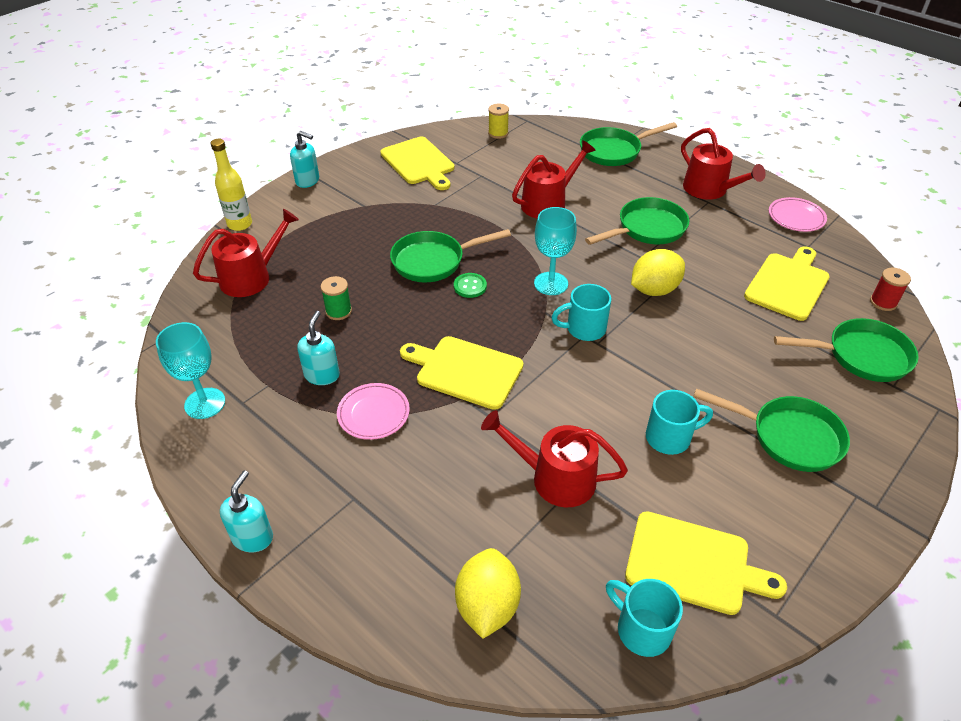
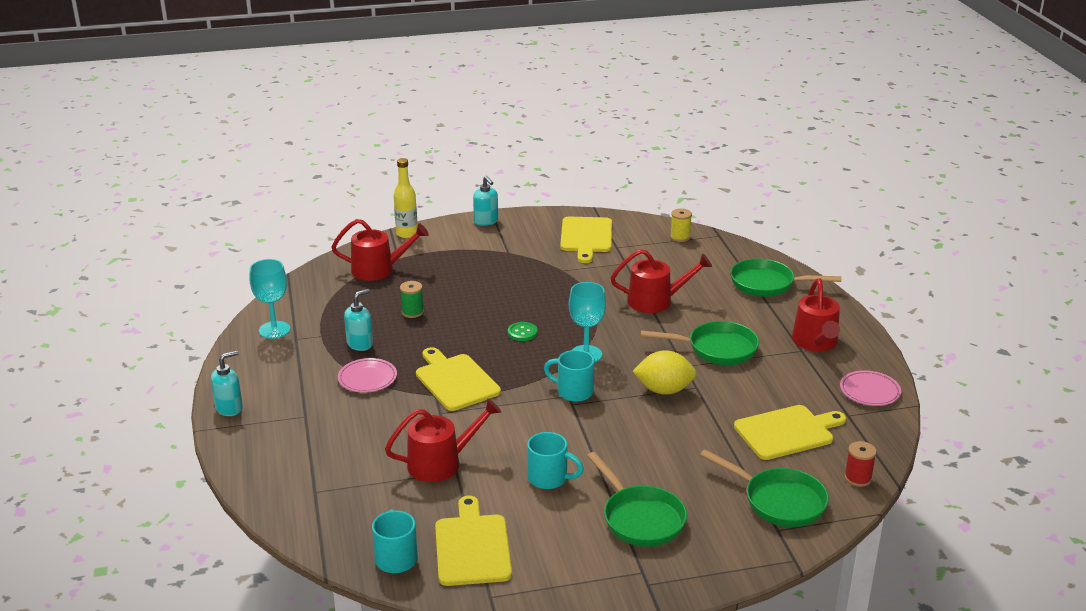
camera: 35 degrees right, 15 degrees down
green pan [390,229,511,282] -> none
yellow lemon [455,548,521,639] -> none
red watering can [481,410,628,507] -> red watering can turned 105 degrees clockwise [385,398,501,482]
yellow cutting board [625,511,787,615] -> yellow cutting board turned 150 degrees counterclockwise [435,496,512,586]

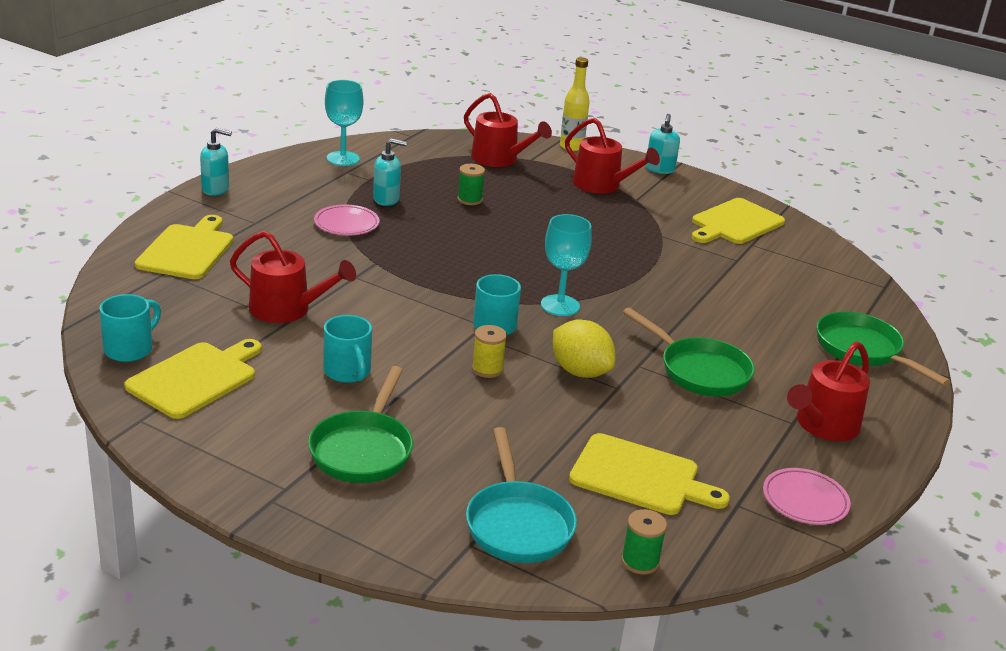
camera: 40 degrees right, 0 degrees up
yellow cutting board [416,347,501,411] -> yellow cutting board moved to [135,215,233,279]
green button [508,322,538,341] -> none
red watering can [610,249,712,313] -> red watering can moved to [565,118,660,194]
yellow spool [670,208,692,242] -> yellow spool moved to [472,325,507,378]
green pan [700,449,829,527] -> turquoise pan [466,427,577,563]
red spool [844,441,877,487] -> green spool [621,509,667,575]

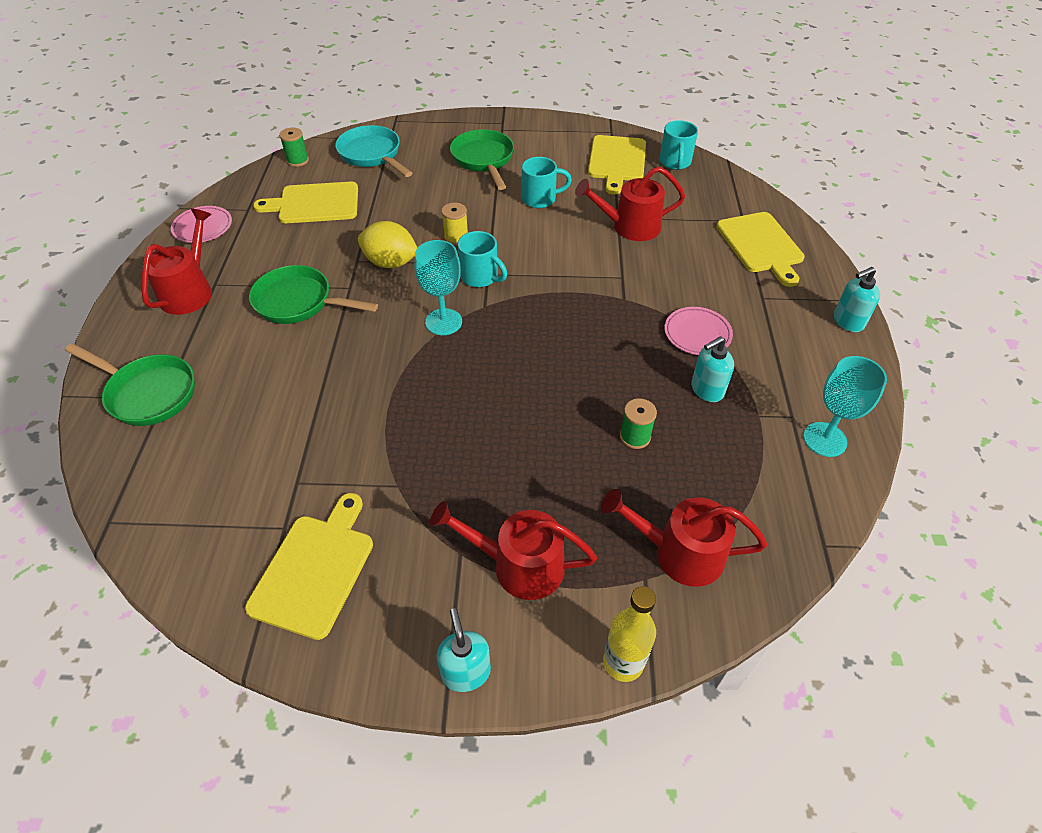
camera: 155 degrees right, 20 degrees up
turquoise mug [323,315,372,383] -> turquoise mug turned 135 degrees clockwise [522,157,572,208]

